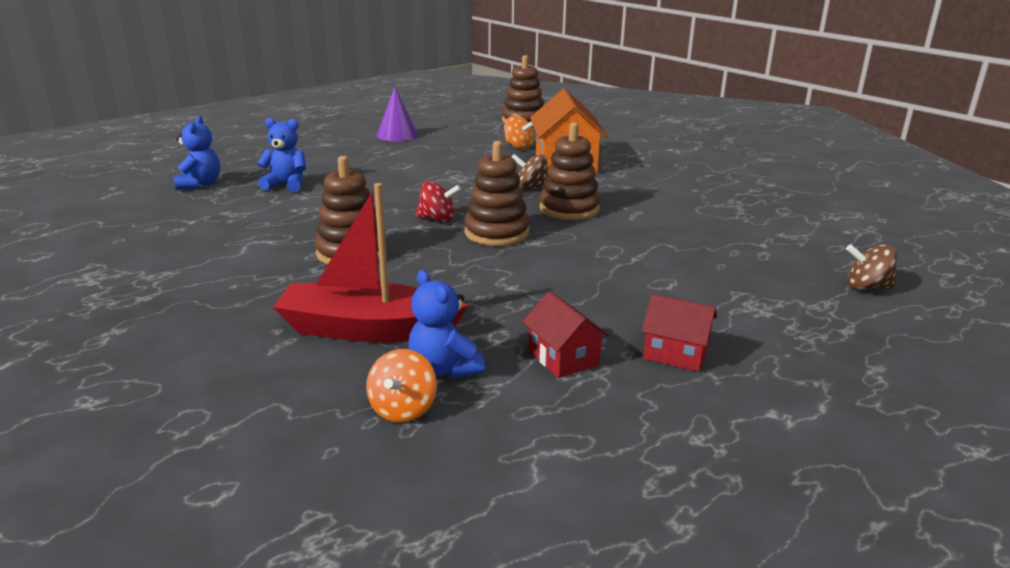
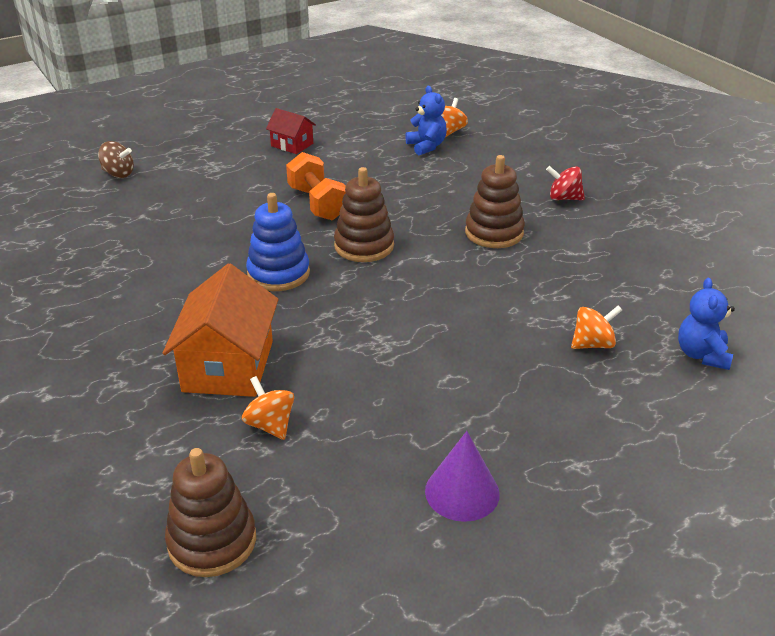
camera: 170 degrees left, 10 degrees up
blue teddy bear [257,118,306,192] -> orange spinning top [571,306,622,349]
red boat [273,183,468,342] -> none
red spinning top [416,181,461,222] -> red spinning top moved to [546,166,585,200]
brown spinning top [512,154,548,189] -> none
red house [522,291,609,378] -> none
brown stacking toy [539,122,600,220] -> blue stacking toy [246,193,310,291]
none -> orange dumbbell [286,152,346,221]

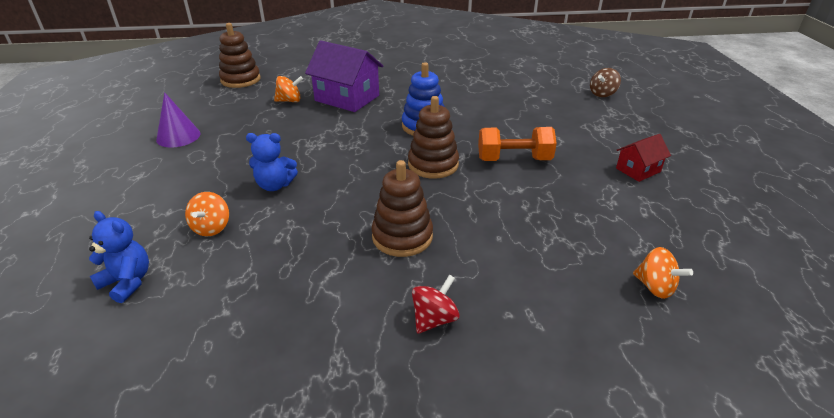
camera: 115 degrees right, 0 degrees up
orange house [163,263,279,397] -> purple house [305,40,383,112]
blue teddy bear [405,86,447,155] -> blue teddy bear moved to [246,133,298,191]

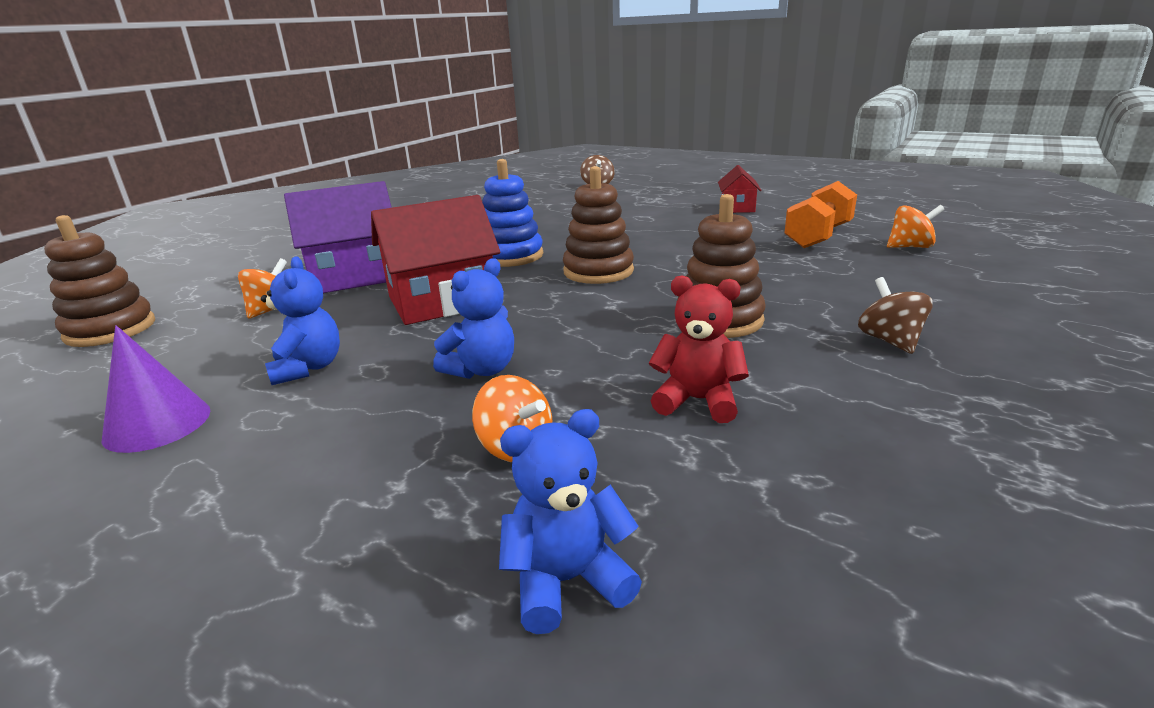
camera: 50 degrees left, 10 degrees down
red spinning top [412,275,460,334] -> brown spinning top [858,277,933,354]
orange dumbbell [478,127,557,161] -> orange dumbbell moved to [785,181,857,248]
none -> blue teddy bear [261,257,340,385]
none -> red house [371,195,500,325]
none -> red teddy bear [649,276,749,423]

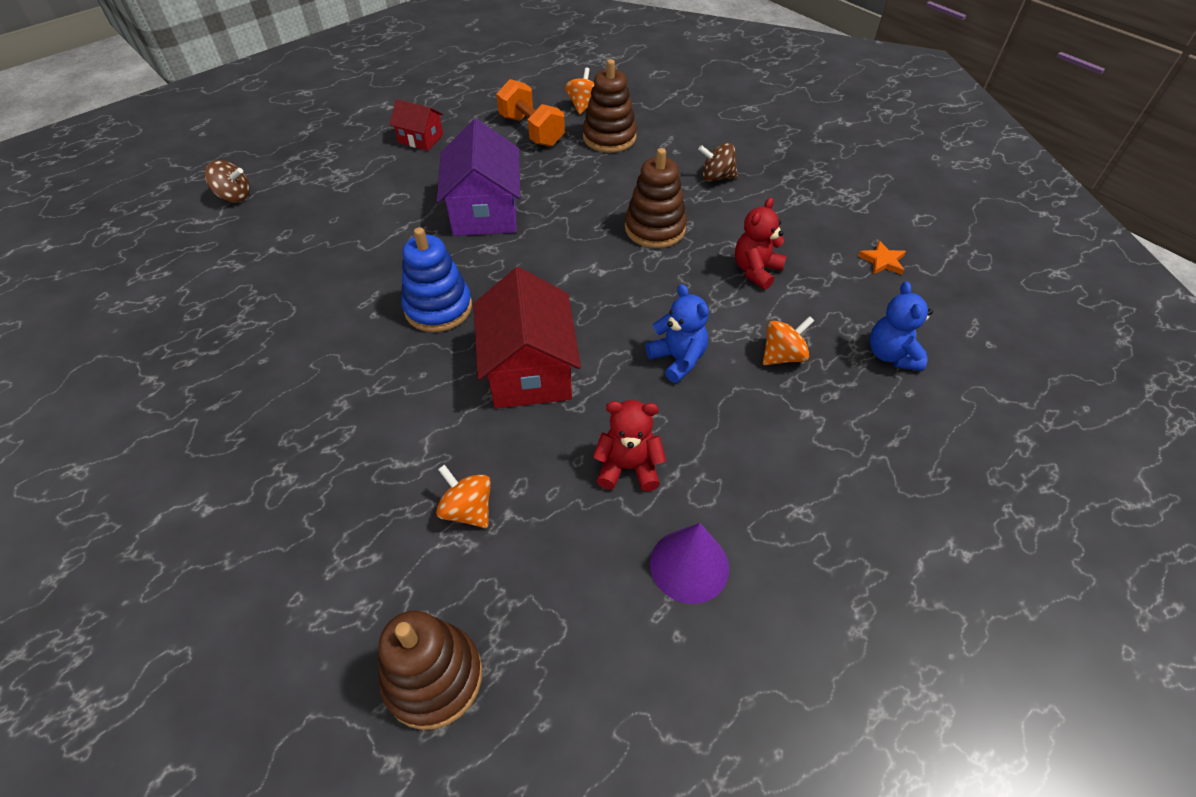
camera: 75 degrees left, 25 degrees up
blue teddy bear [261,257,340,385] -> red teddy bear [593,400,666,492]
purple house [284,181,392,293] -> purple house moved to [436,119,520,236]
brown stacking toy [563,166,634,284] -> brown stacking toy moved to [583,59,637,153]
none -> orange star [858,240,906,275]

